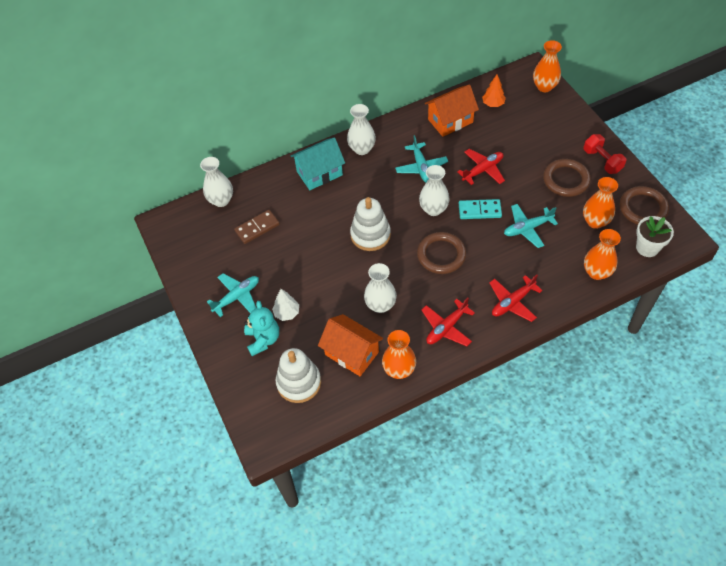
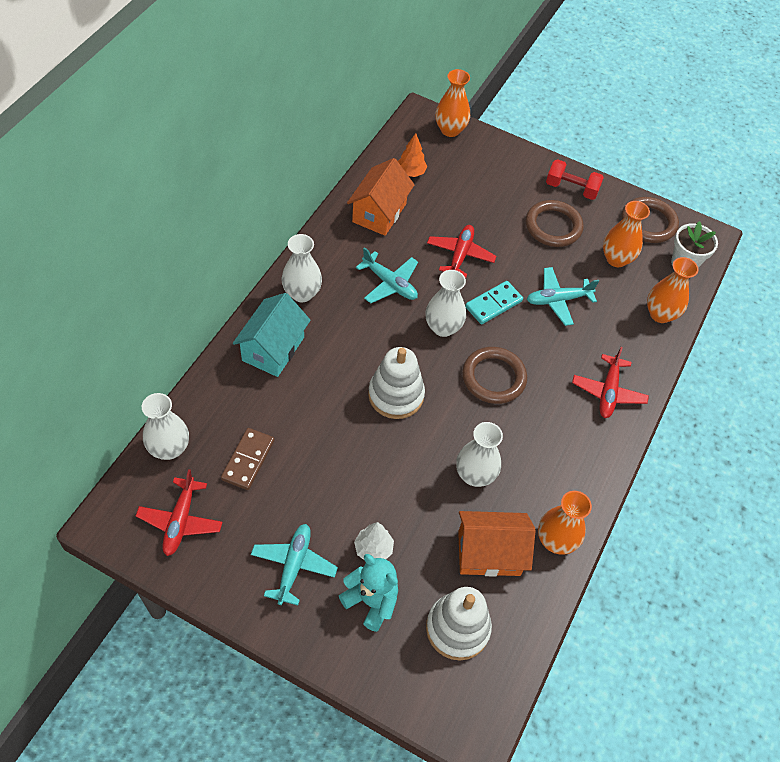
camera: 45 degrees left, 0 degrees up
red plane [421,297,475,346] -> red plane moved to [136,469,223,556]
turquoise plane [504,204,558,248] -> turquoise plane turned 45 degrees clockwise [527,267,599,326]

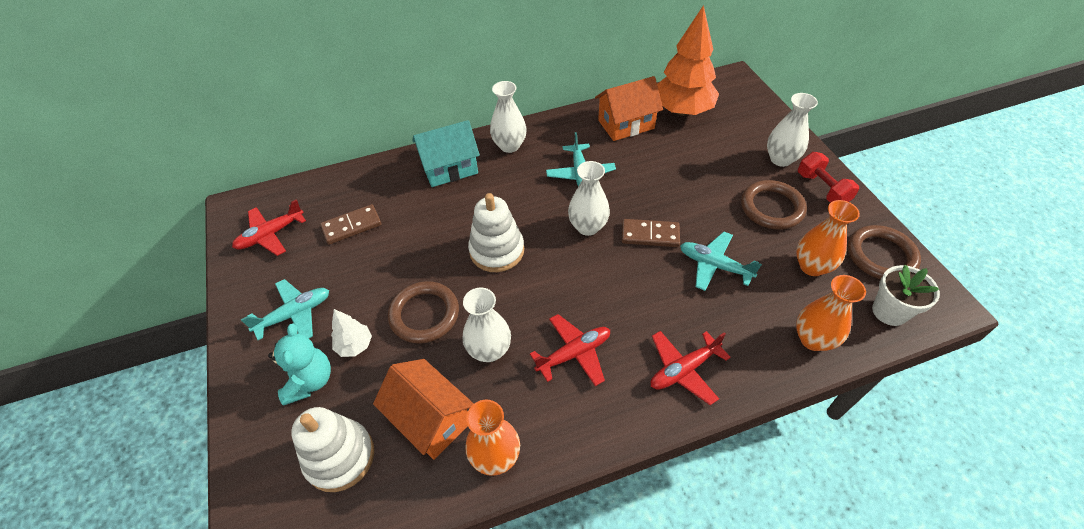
camera: 50 degrees right, 5 degrees down
white vase [142,393,189,460] -> white vase moved to [767,93,818,167]
orange tree [398,133,428,177] -> orange tree [657,5,719,116], size x2.18
red plane [427,225,496,278] -> red plane moved to [530,314,610,386]
orange vase [435,69,470,137] -> none
brown ring [462,347,527,404] -> brown ring moved to [388,281,459,344]
turquoise domino [465,281,523,324] -> brown domino [622,219,680,247]

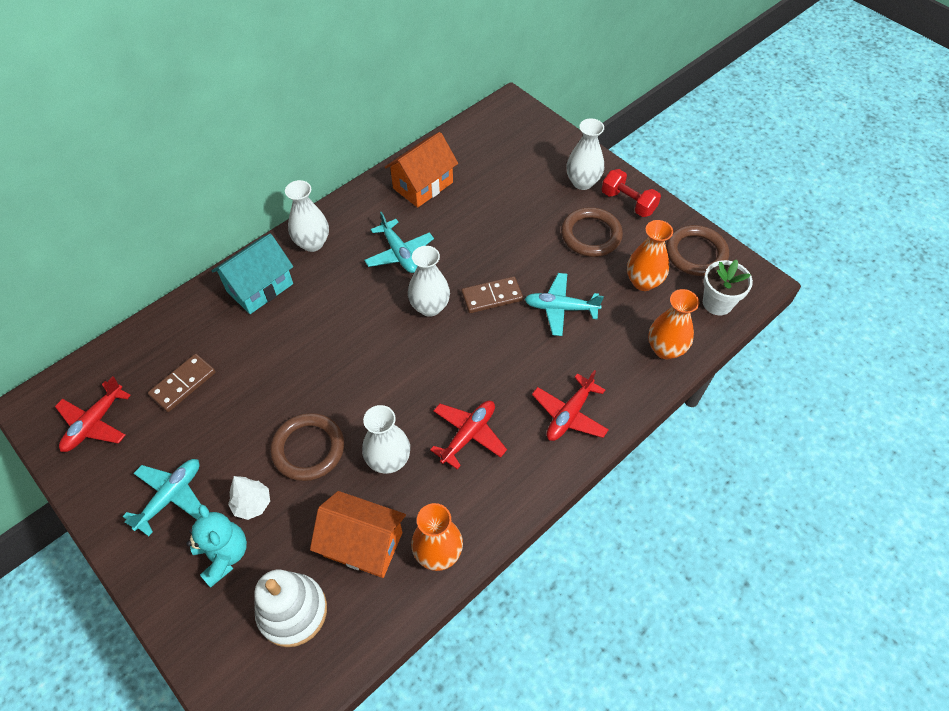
camera: 25 degrees left, 5 degrees up
white stacking toy [468,193,524,272] -> none
orange tree [657,5,719,116] -> none

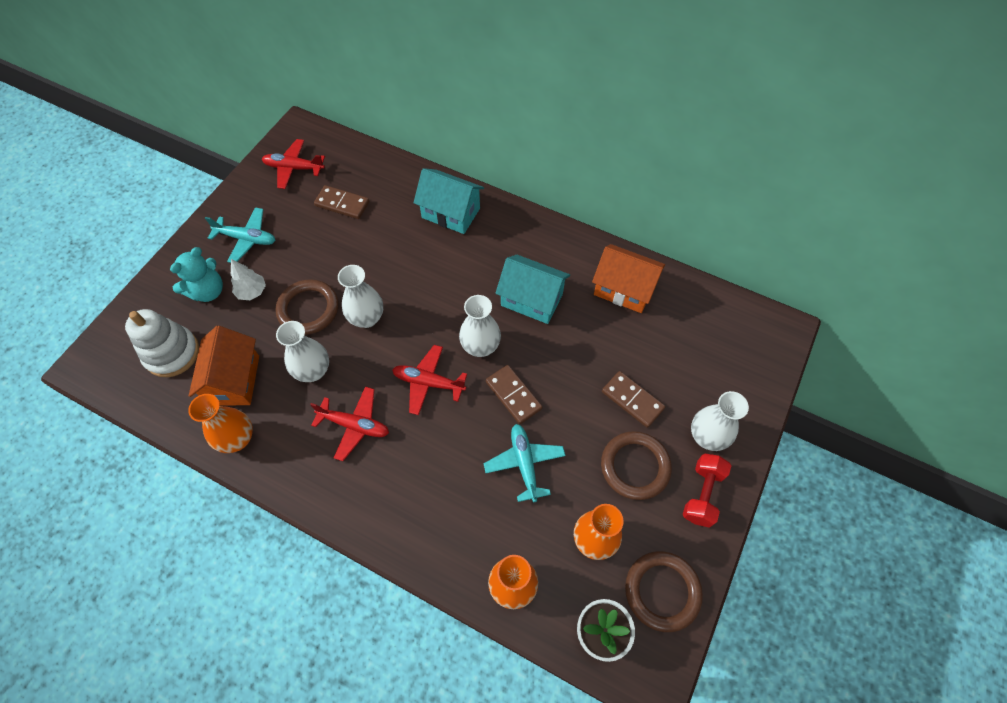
camera: 70 degrees right, 5 degrees up
white vase [285,180,329,252] -> white vase moved to [338,265,383,328]
turquoise plane [364,211,434,273] -> turquoise house [495,255,570,324]
red plane [532,370,609,441] -> red plane moved to [392,345,467,415]
none -> brown domino [602,371,665,428]

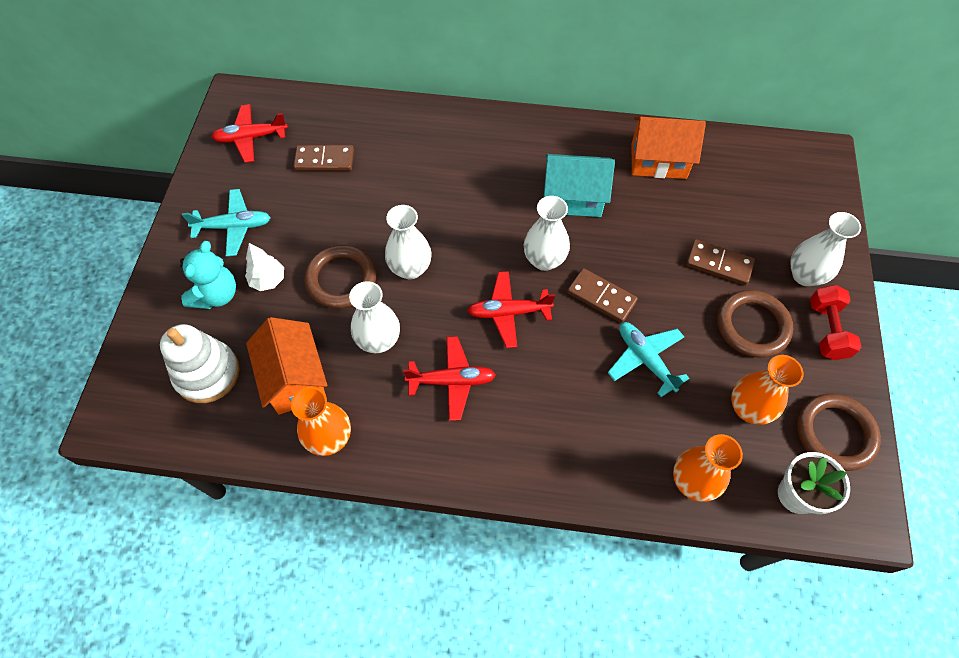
camera: 20 degrees left, 0 degrees up
turquoise house [414,168,484,234] -> none

